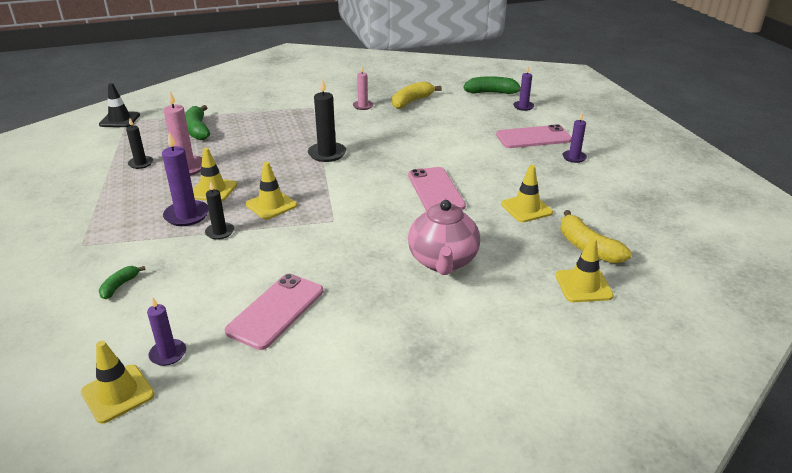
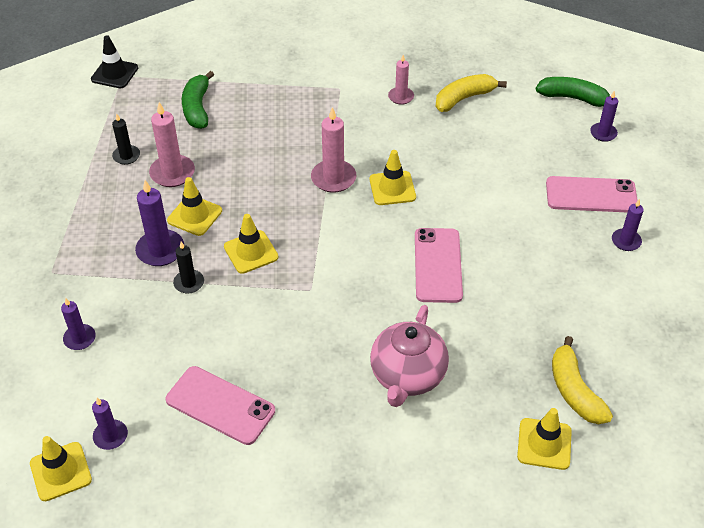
camera: 15 degrees right, 15 degrees up
green banana [99,266,146,299] -> purple candle [61,298,96,350]
pink phone [225,274,323,350] -> pink phone turned 75 degrees clockwise [166,366,275,445]
black candle [308,79,346,162] -> pink candle [311,107,356,193]
yellow traffic cone [501,165,553,222] -> yellow traffic cone moved to [370,150,416,205]

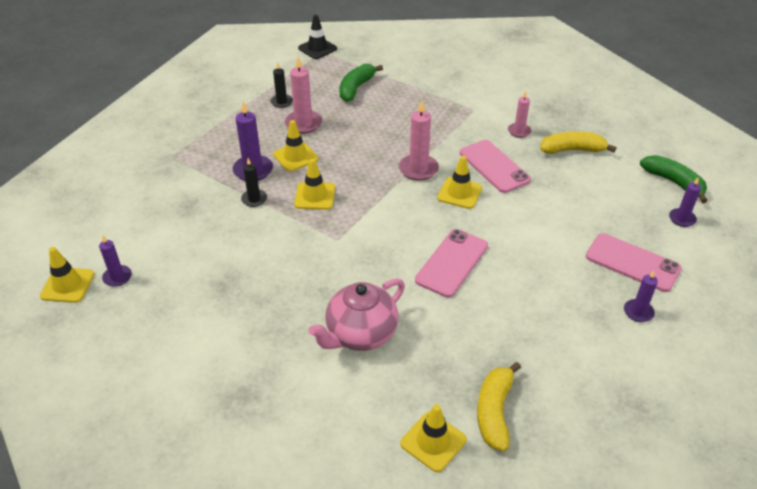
camera: 30 degrees right, 5 degrees down
purple candle [61,298,96,350] -> none
pink phone [166,366,275,445] -> pink phone moved to [460,140,531,193]

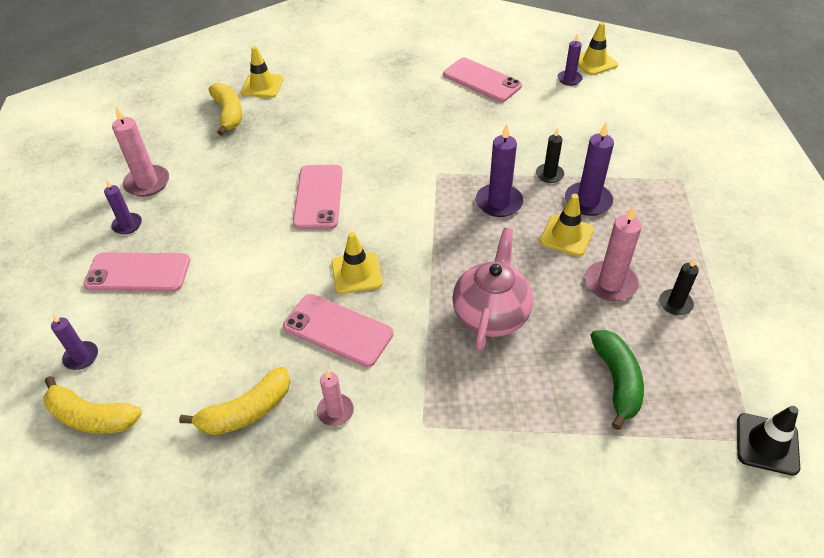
camera: 150 degrees right, 5 degrees up
yellow traffic cone [294,159,335,210] -> purple candle [476,124,523,217]
pink teapot [308,278,405,351] -> pink teapot moved to [452,228,533,351]
pink candle [399,101,439,181] -> pink candle moved to [112,106,169,197]
green banana [640,155,707,203] -> yellow banana [43,376,142,434]
none -> pink phone [443,58,522,102]

